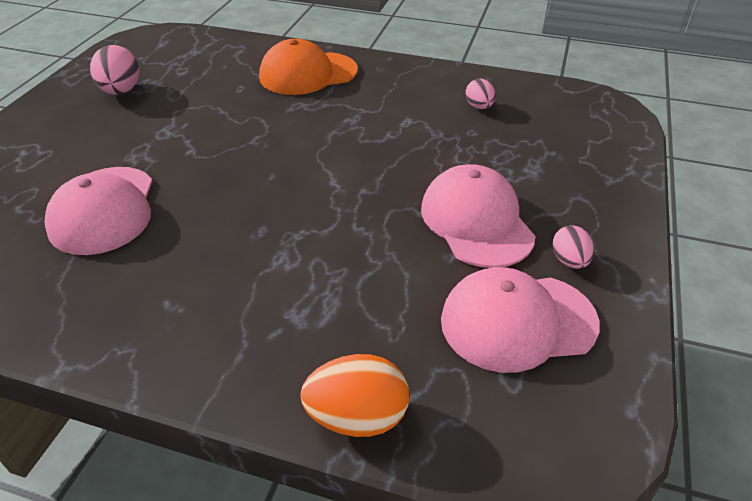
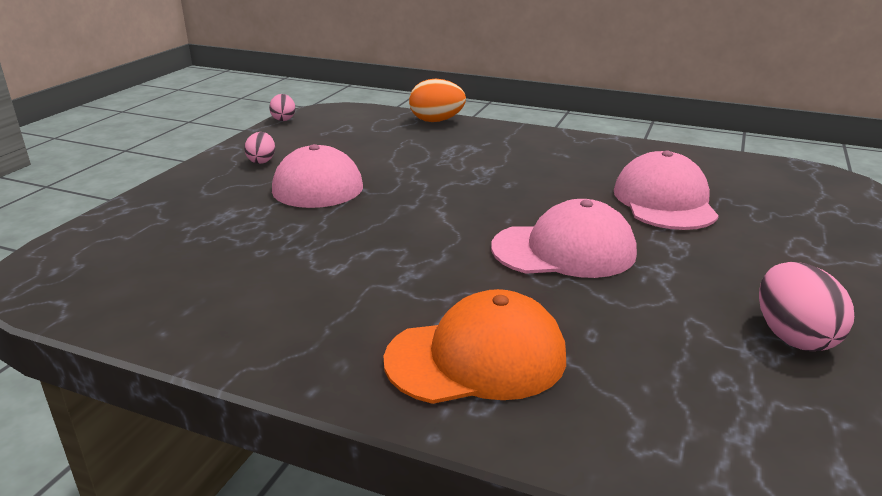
camera: 175 degrees left, 15 degrees down
pink cap [441,267,599,373] -> pink cap moved to [491,199,637,278]
pink egg [465,79,496,109] -> pink egg moved to [269,94,295,121]

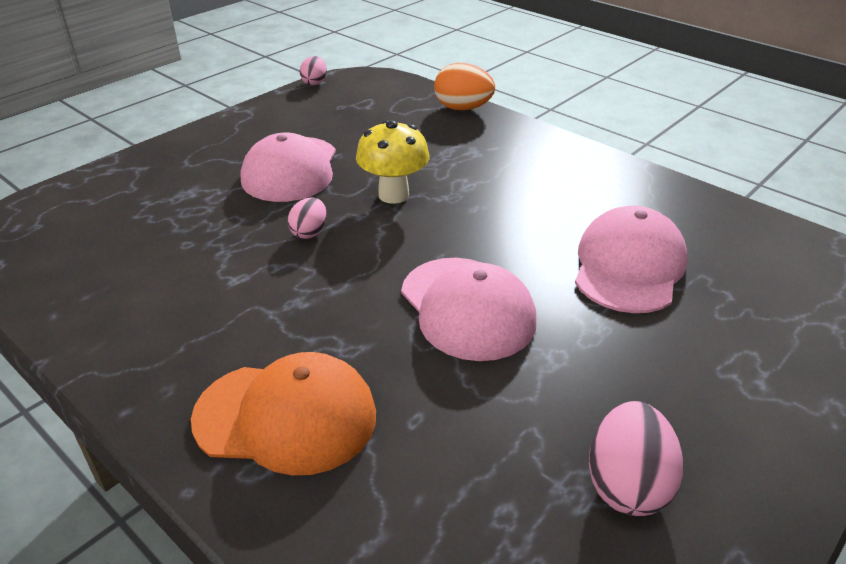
camera: 20 degrees right, 10 degrees up
pink egg [244,132,275,164] -> pink egg moved to [287,197,327,239]
pink cap [491,199,637,278] -> pink cap turned 45 degrees clockwise [401,258,537,361]
none -> yellow mushroom [356,120,429,204]

